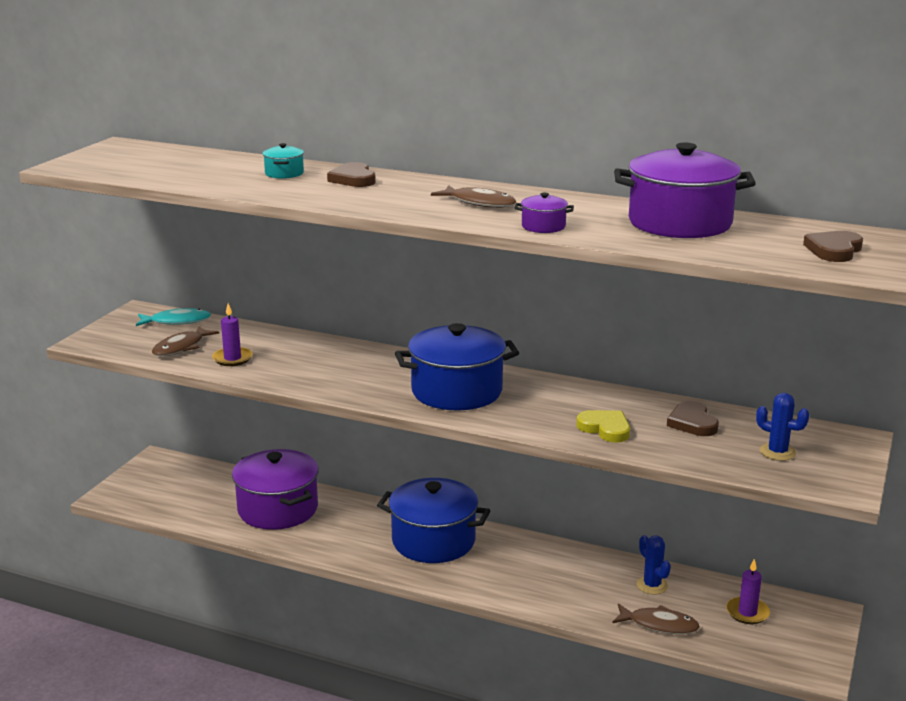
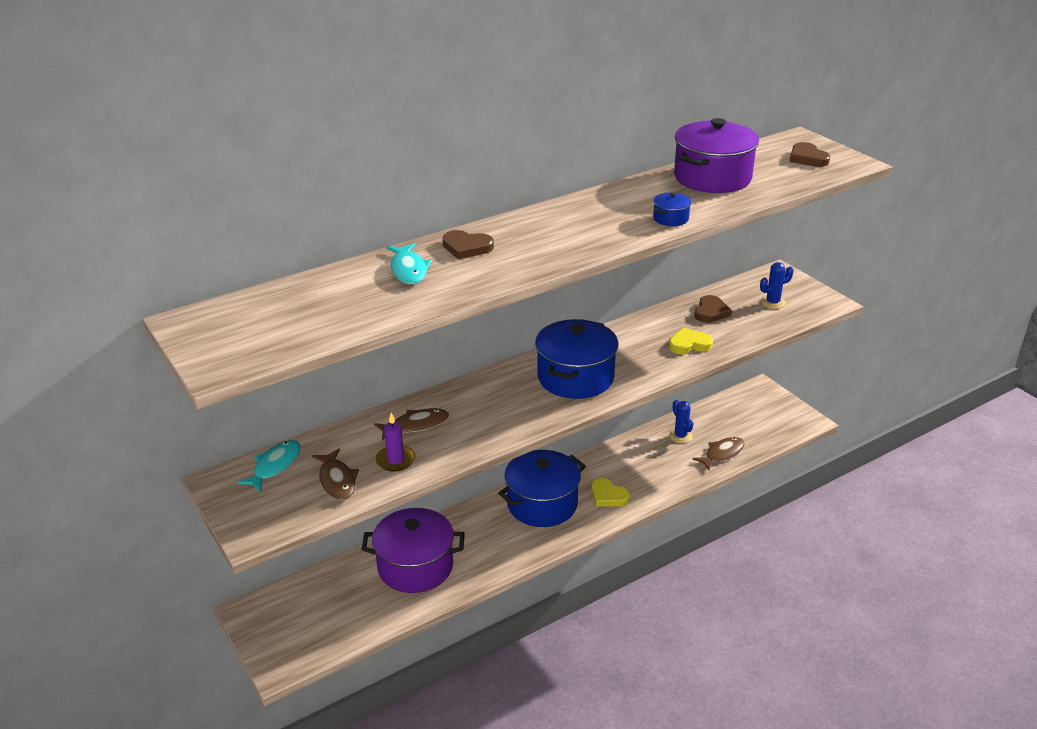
camera: 55 degrees left, 10 degrees up
turquoise pot [263,143,304,179] -> turquoise fish [387,243,432,284]
brown fish [431,185,517,208] -> brown fish moved to [374,408,449,440]
purple pot [515,193,574,233] -> blue pot [653,192,692,226]
blue cactus [637,535,671,595] -> blue cactus turned 60 degrees clockwise [669,400,693,443]
brown heart [667,401,719,436] -> brown heart turned 90 degrees counterclockwise [695,295,732,323]
purple candle [726,559,770,624] -> none
none -> yellow heart [591,478,630,507]

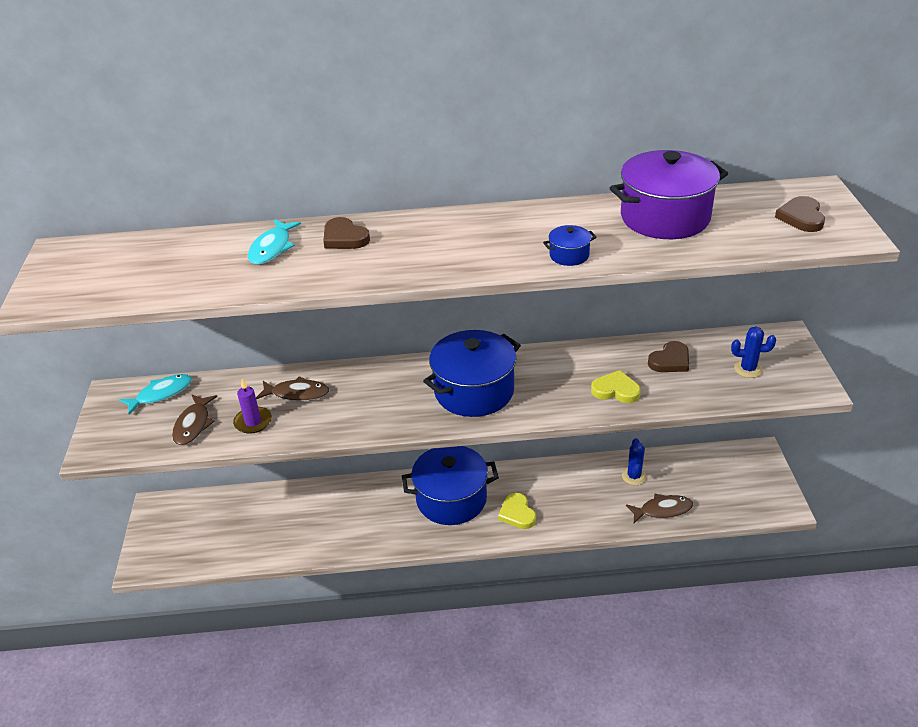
camera: 30 degrees right, 5 degrees up
purple pot [361,508,465,593] -> none

